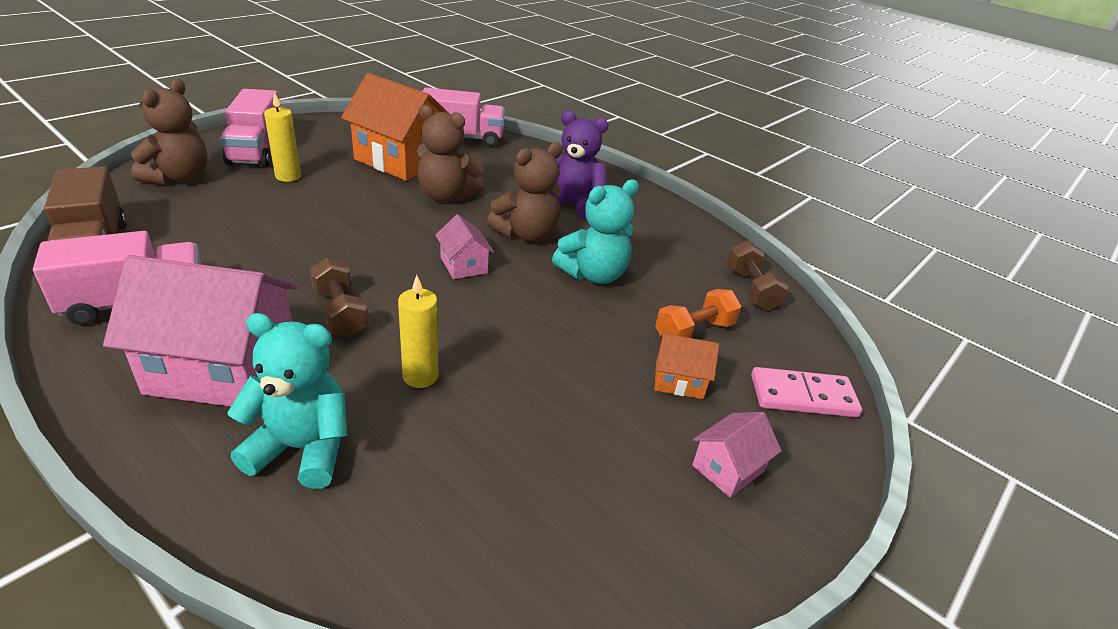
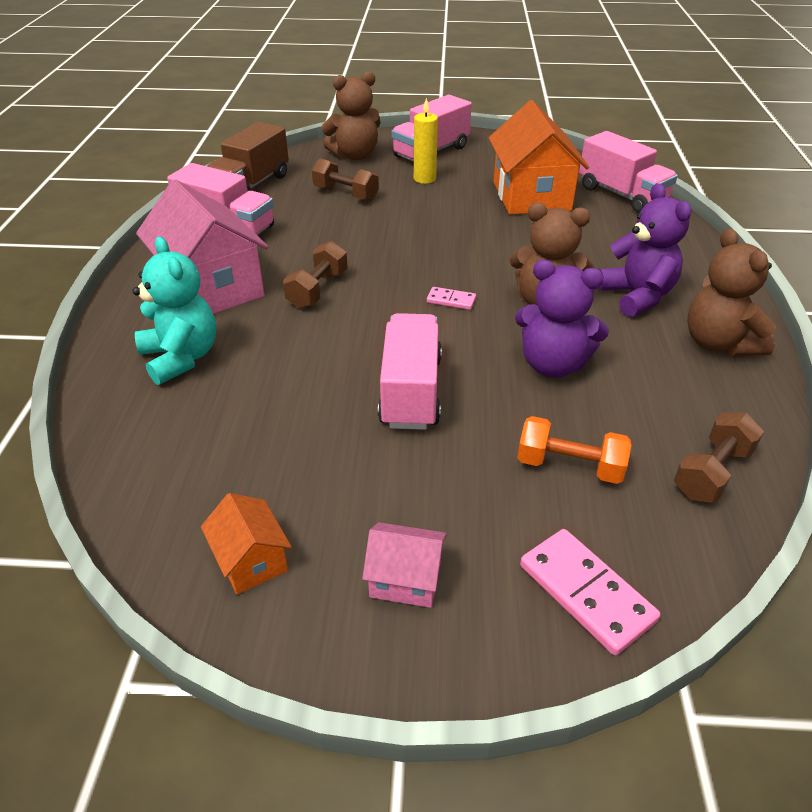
camera: 55 degrees right, 5 degrees up
yellow candle [398,275,438,388] -> none
brown teddy bear [417,105,484,202] -> brown teddy bear moved to [687,228,777,357]
pink house [435,214,494,279] -> pink domino [427,287,476,310]
turquoise teddy bear [552,179,639,284] -> purple teddy bear [515,260,609,378]
orange house [654,333,719,399] -> orange house moved to [201,493,292,594]
none -> brown dumbbell [312,158,379,201]
none -> pink truck [378,313,442,430]

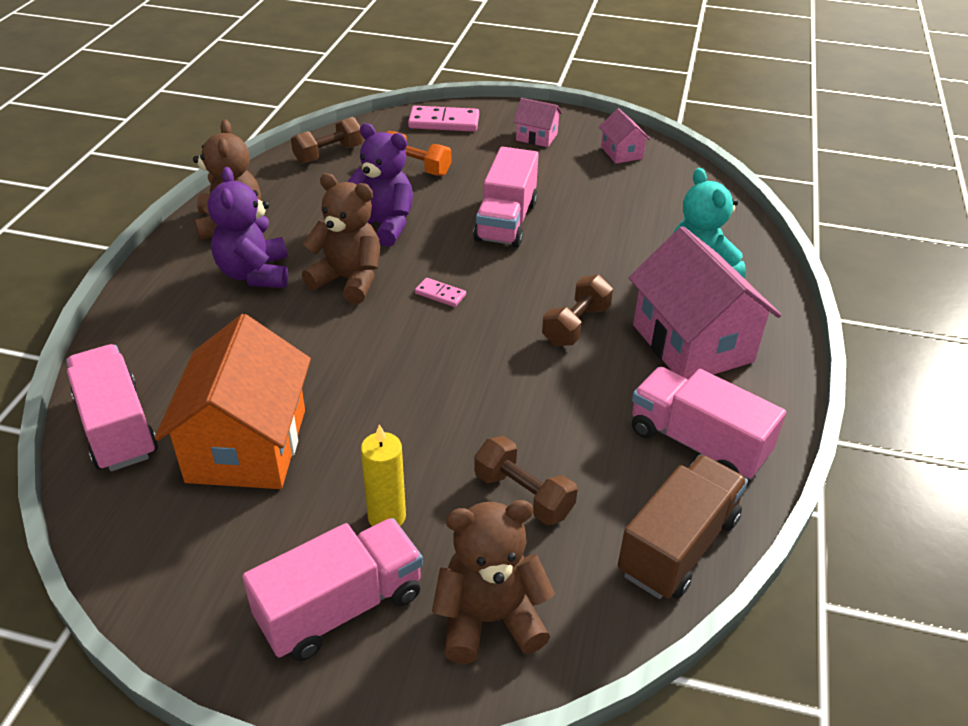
camera: 170 degrees left, 0 degrees up
orange house [201,493,292,594] -> pink house [599,108,651,163]
pink domino [520,529,660,656] -> pink domino turned 60 degrees counterclockwise [408,106,479,132]

